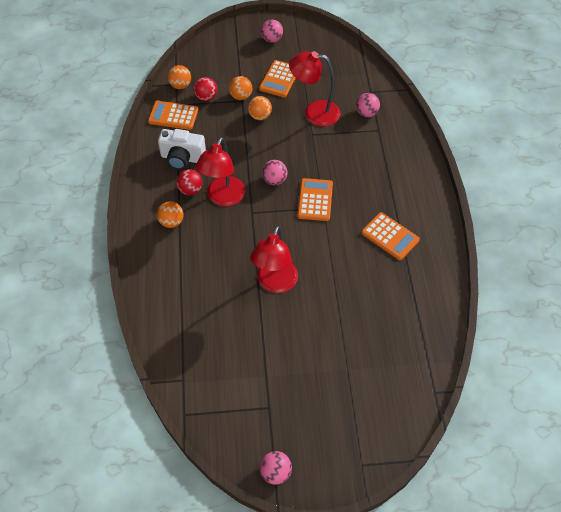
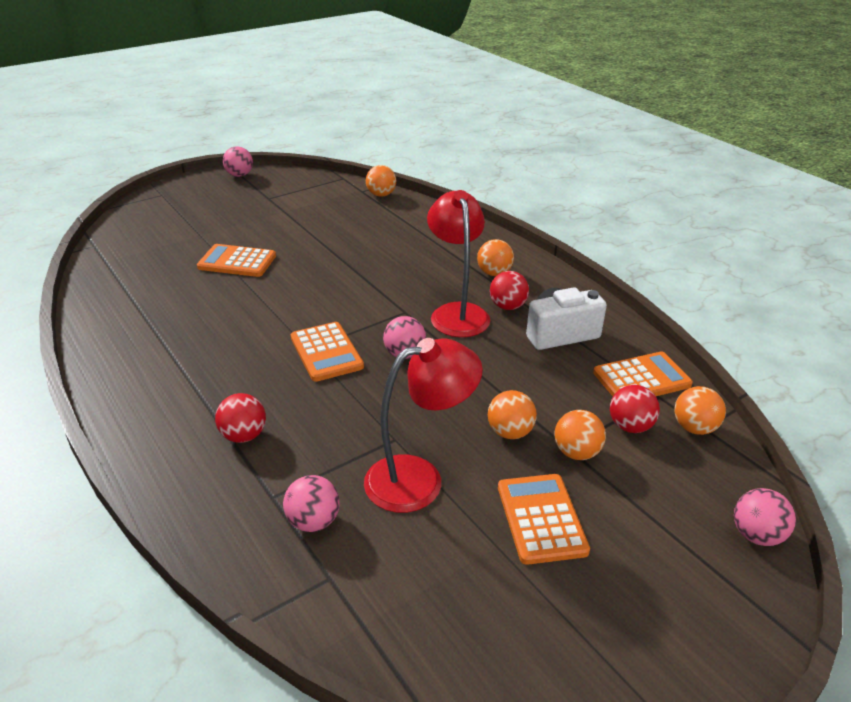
camera: 150 degrees right, 20 degrees down
red lamp [250,226,298,293] -> none
pink ball [261,20,283,43] -> pink ball moved to [734,488,796,546]
orange calculator [362,212,420,260] -> orange calculator moved to [197,244,276,277]
none -> red ball [215,393,266,443]
none -> orange ball [366,165,396,197]

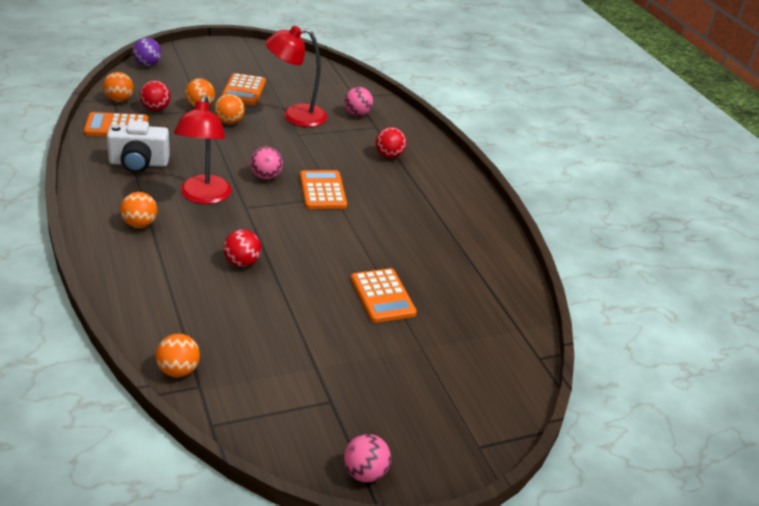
camera: 170 degrees left, 0 degrees up
orange calculator [197,244,276,277] -> orange calculator turned 45 degrees clockwise [351,268,417,323]
red ball [490,271,529,310] -> red ball moved to [224,229,261,267]
pink ball [734,488,796,546] -> purple ball [133,38,161,66]

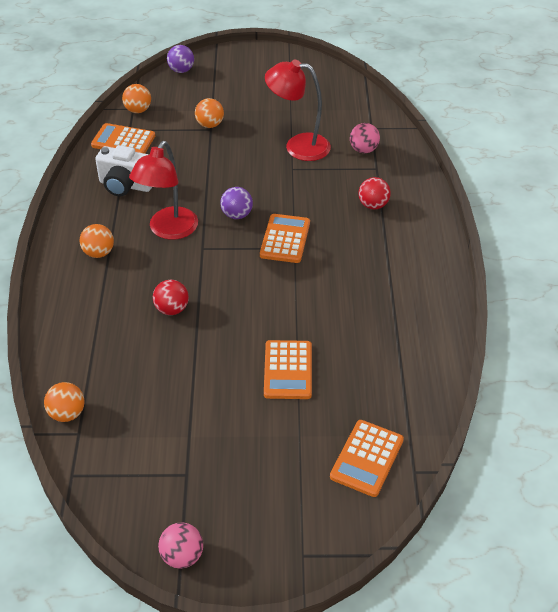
camera: 25 degrees right, 10 degrees up
red ball [140,81,170,111] -> none
orange ball [214,94,245,124] -> none
orange calculator [221,73,266,105] -> orange calculator moved to [330,420,404,497]
pink ball [250,147,283,179] -> purple ball [220,187,253,219]

